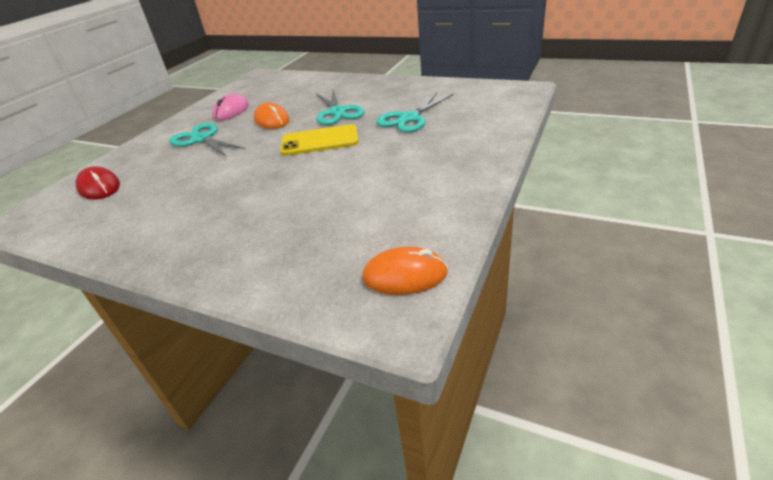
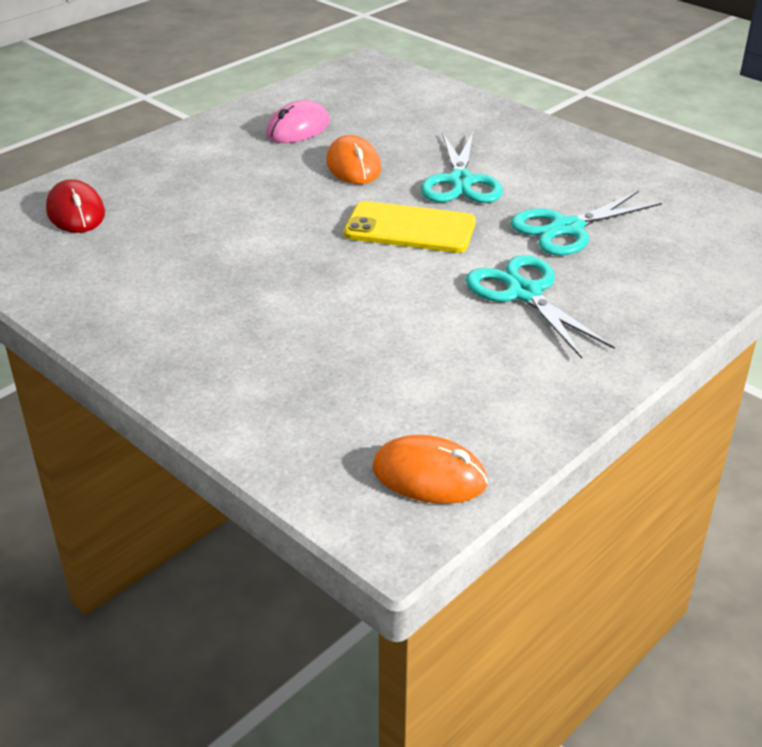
camera: 15 degrees right, 0 degrees up
turquoise scissors [169,123,245,157] -> turquoise scissors moved to [465,255,615,359]

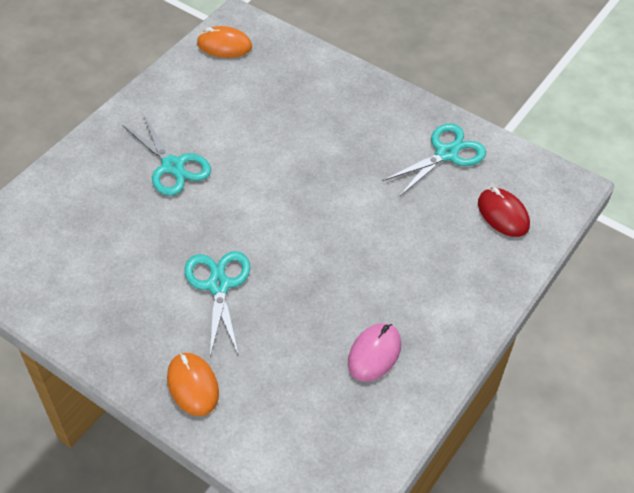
camera: 170 degrees right, 15 degrees up
orange mouse [326,135,381,184] -> orange mouse moved to [167,353,219,416]
yellow phone [344,201,476,253] -> none
turquoise scissors [510,191,662,256] -> turquoise scissors moved to [383,124,486,197]

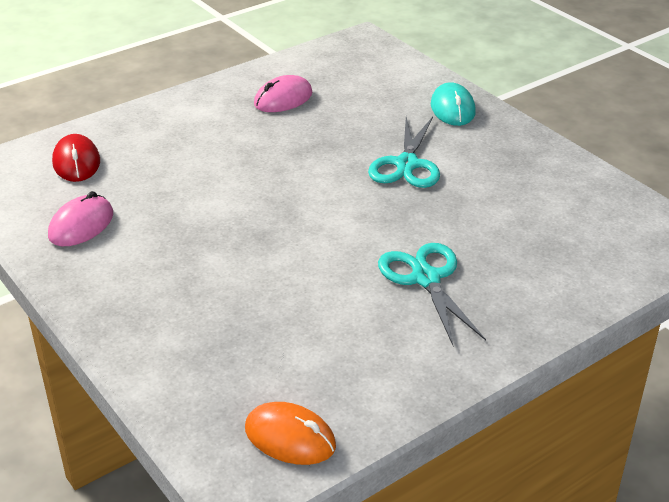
camera: 160 degrees left, 15 degrees down
orange mouse [167,353,219,416] -> turquoise mouse [431,82,476,126]
turquoise scissors [383,124,486,197] -> pink mouse [48,191,113,246]

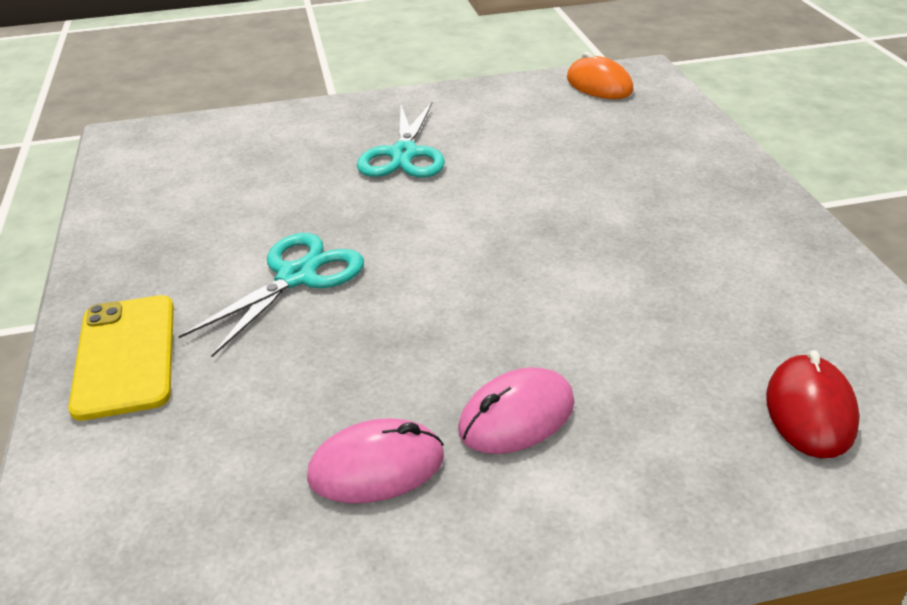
camera: 155 degrees left, 0 degrees up
pink mouse [48,191,113,246] -> pink mouse moved to [458,367,575,454]
turquoise mouse [431,82,476,126] -> yellow phone [68,295,174,421]

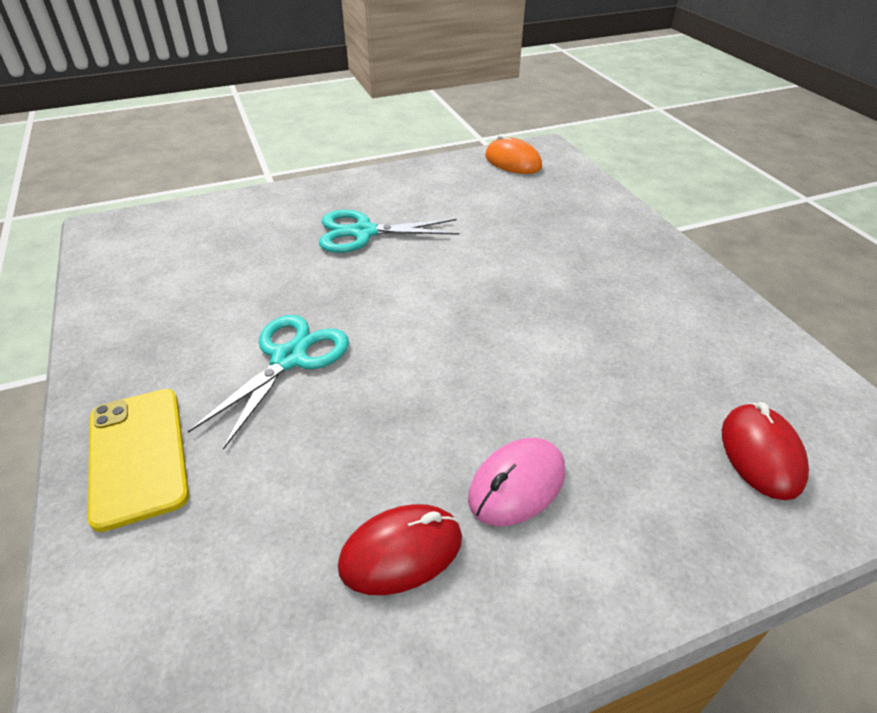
camera: 10 degrees left, 5 degrees up
pink mouse [307,418,444,503] -> red mouse [338,504,462,595]
turquoise scissors [357,102,445,178] -> turquoise scissors turned 90 degrees clockwise [319,210,459,253]

